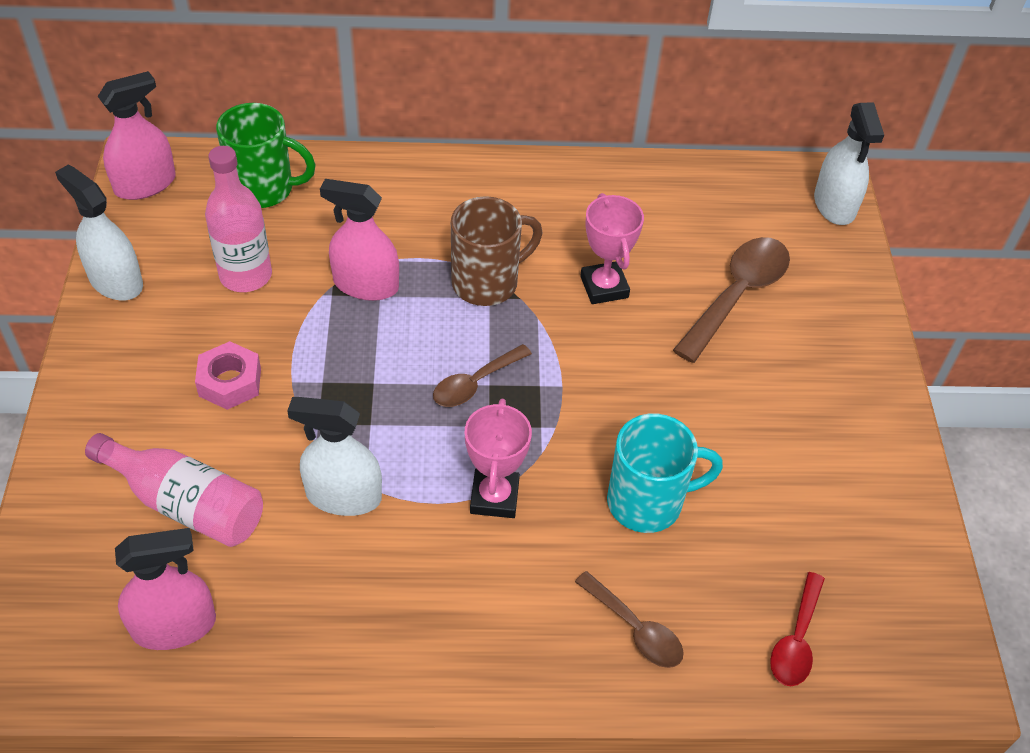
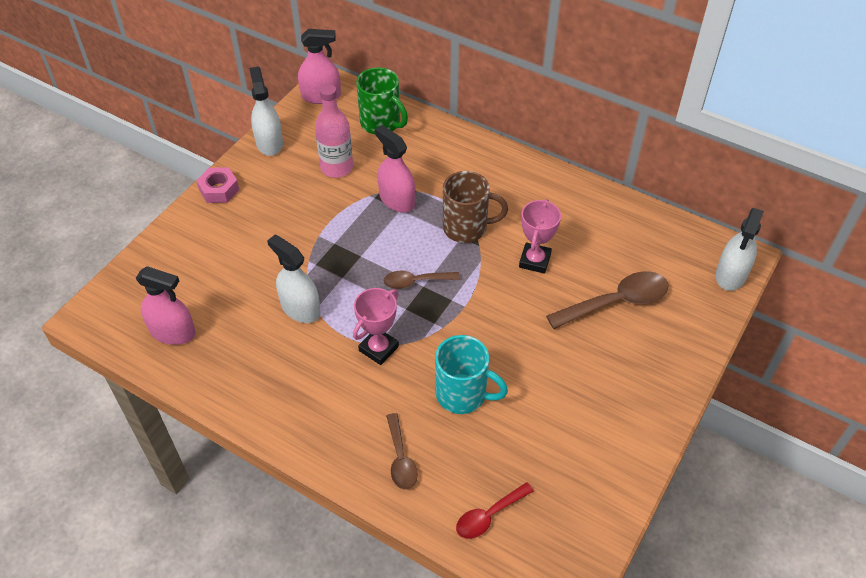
camera: 35 degrees right, 0 degrees up
pink bottle [85,433,263,547] -> none
pink nut [195,341,261,410] -> pink nut moved to [196,167,239,203]

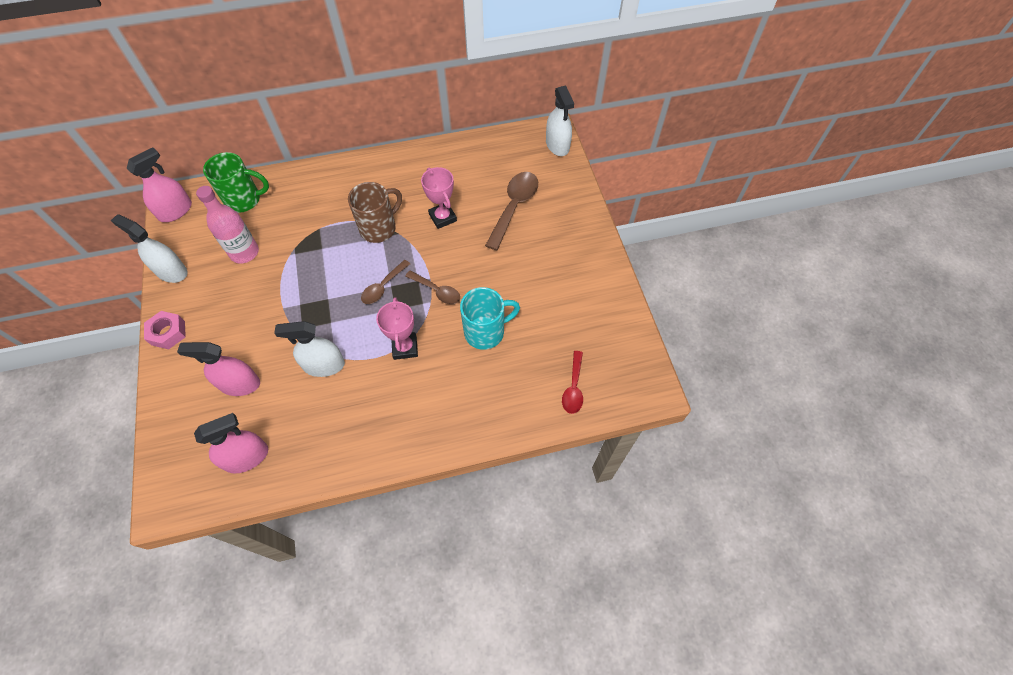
camera: 45 degrees left, 10 degrees up
pink spray bottle [375,125,415,213] -> pink spray bottle moved to [177,342,260,396]
brown spoon [386,413,418,489] -> brown spoon moved to [405,270,460,304]

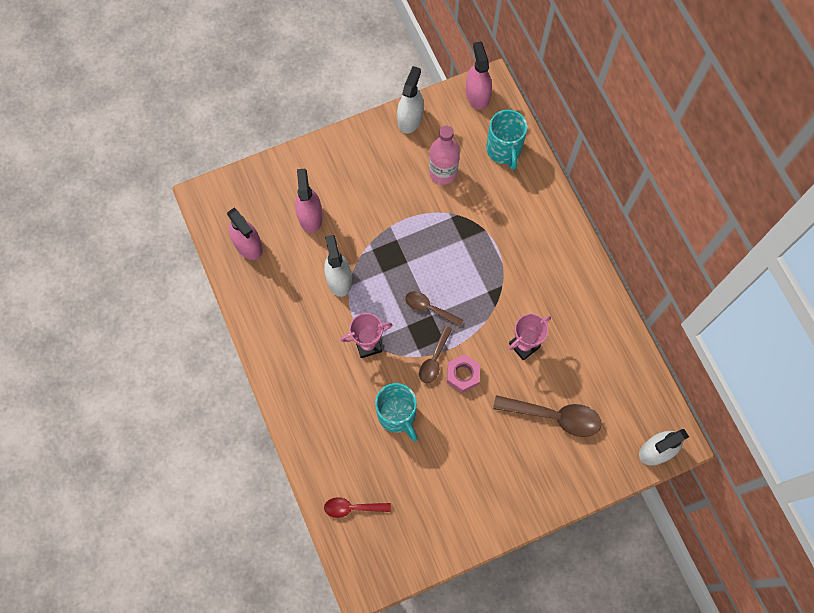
camera: 80 degrees right, 10 degrees up
pink spray bottle [126,147,192,222] -> pink spray bottle turned 135 degrees counterclockwise [466,41,492,110]
pink nut [144,311,186,349] -> pink nut moved to [447,354,480,393]
green mug [203,152,269,213] -> turquoise mug [486,110,528,170]
brown mug [348,182,402,243] -> none

